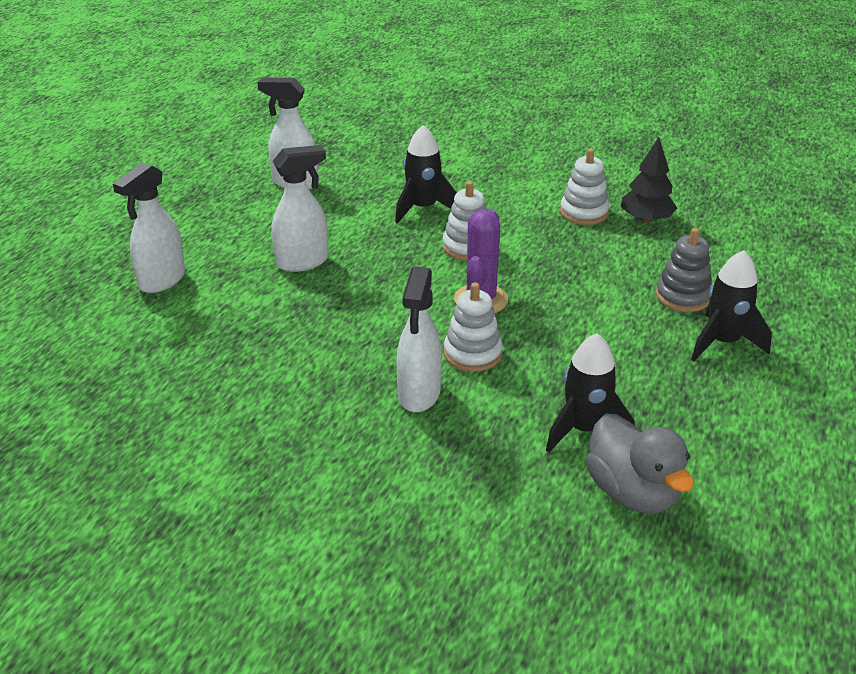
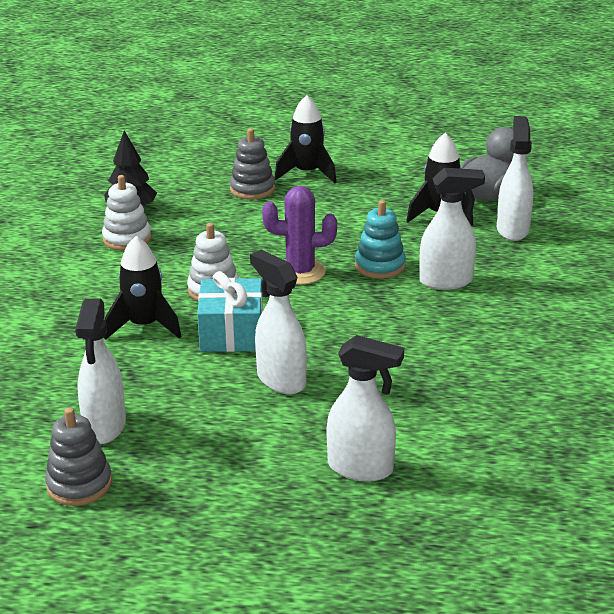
camera: 105 degrees left, 5 degrees down
white stacking toy [444,282,503,372] -> turquoise stacking toy [355,200,406,279]
none -> grey stacking toy [45,407,112,506]
none -> turquoise gift [197,271,263,352]
none -> white spray bottle [497,116,533,241]

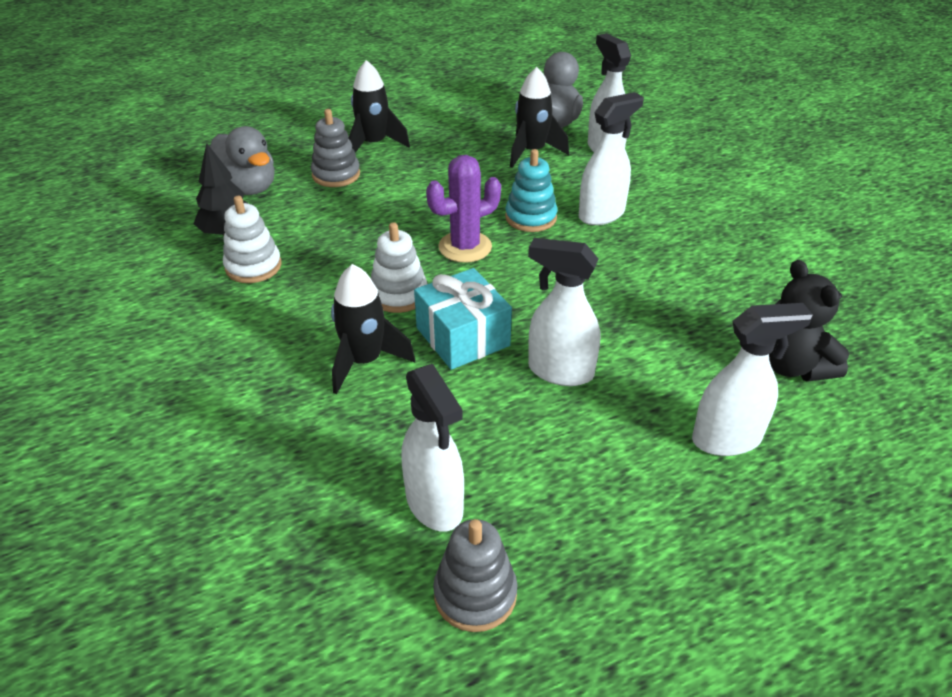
camera: 30 degrees left, 10 degrees up
none -> grey duck [210,126,275,195]
none -> black teddy bear [769,260,849,382]

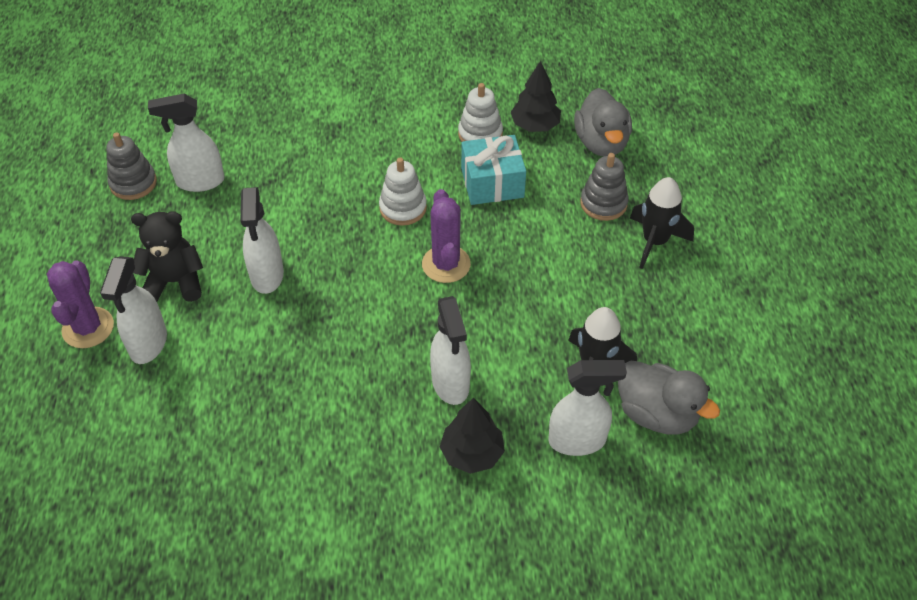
camera: 110 degrees right, 10 degrees up
grey duck [210,126,275,195] -> grey duck turned 75 degrees counterclockwise [574,88,632,156]
black rocket [331,264,415,394] -> none
turquoise gift [414,268,512,370] -> turquoise gift moved to [461,135,526,205]
turquoise stacking toy [505,149,557,232] -> none
white spray bottle [528,238,600,386] -> white spray bottle turned 135 degrees clockwise [240,187,284,294]
black teddy bear [769,260,849,382] -> black teddy bear moved to [131,211,203,302]
none -> purple cactus [47,261,114,348]
none -> black tree [440,398,505,474]

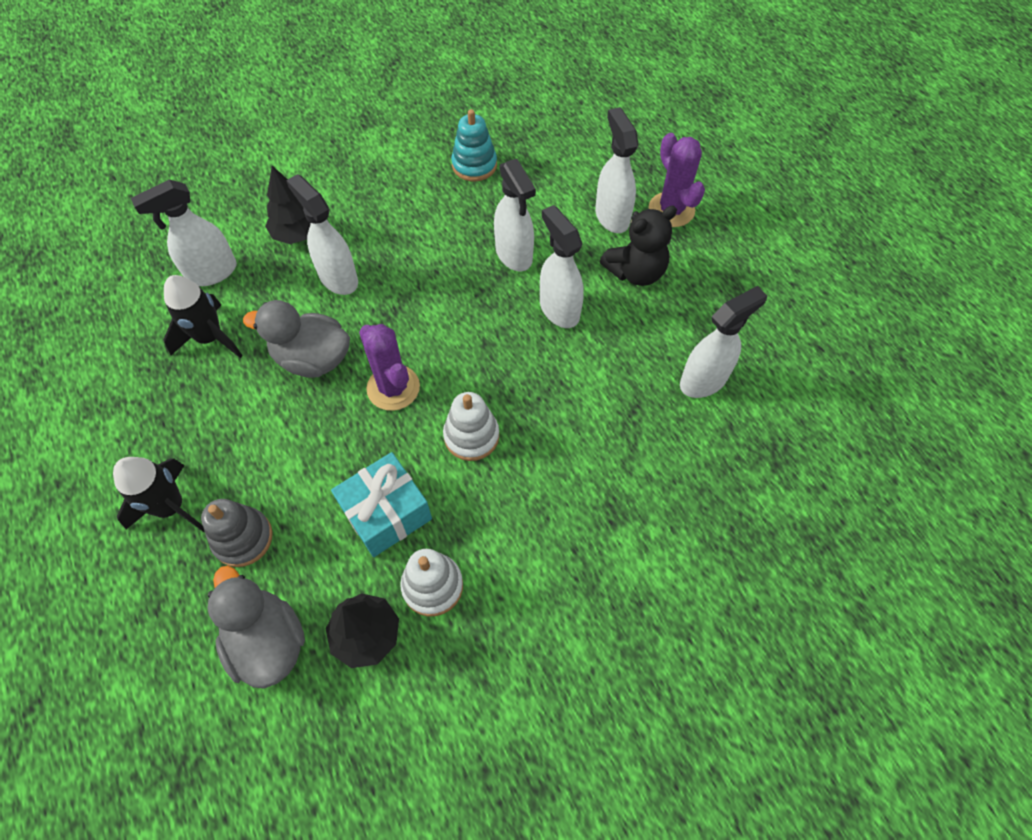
camera: 155 degrees right, 10 degrees up
grey stacking toy [106,132,157,200] -> none
grey duck [618,361,720,435] -> grey duck moved to [243,300,350,378]
none -> turquoise stacking toy [451,109,497,181]
none -> white spray bottle [494,159,536,271]

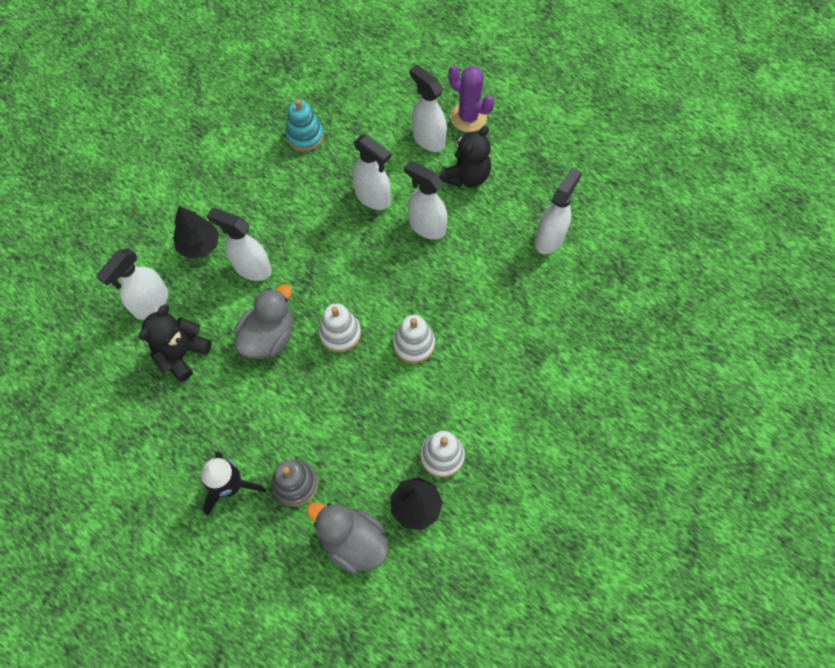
camera: 25 degrees left, 5 degrees up
black rocket [164,275,243,358] -> black teddy bear [139,304,212,382]
grey duck [243,300,350,378] -> grey duck turned 135 degrees clockwise [234,284,293,359]
turquoise gift [331,452,432,557] -> none
purple cactus [359,324,420,411] -> white stacking toy [319,303,361,353]

